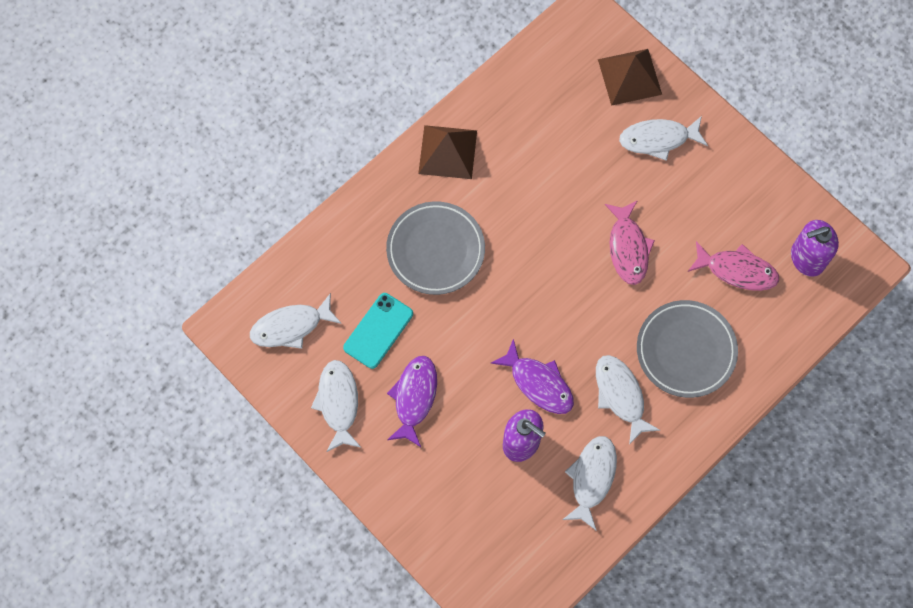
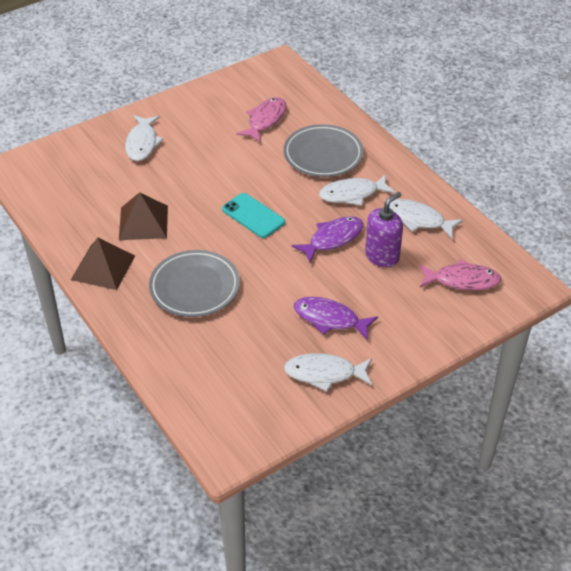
camera: 80 degrees left, 25 degrees down
white fish [250,293,342,349] -> none
turquoise phone [343,293,413,369] -> turquoise phone moved to [222,193,285,238]
brown pyramid [598,49,662,106] -> brown pyramid moved to [119,192,168,240]
pink fish [605,200,655,285] -> pink fish moved to [419,259,502,291]
purple soap dispenser [791,220,839,277] -> none

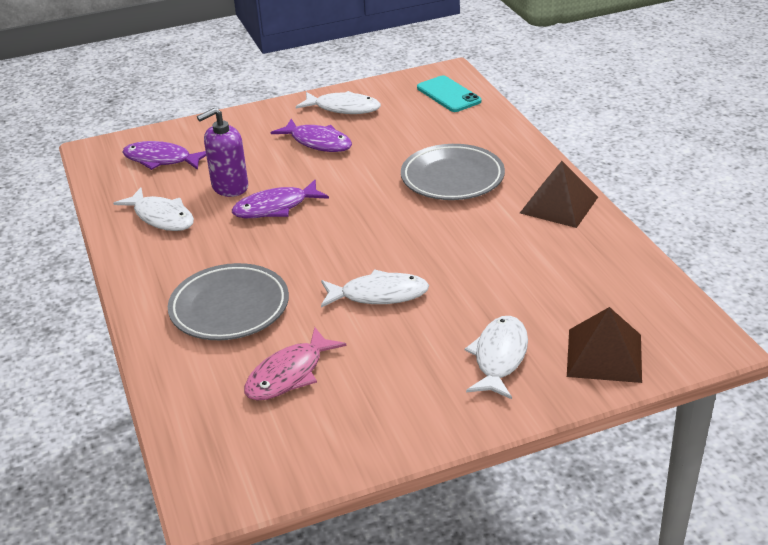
camera: 165 degrees left, 10 degrees down
brown pyramid [119,192,168,240] -> brown pyramid moved to [567,307,642,383]
turquoise phone [222,193,285,238] -> turquoise phone moved to [417,75,481,112]
white fish [319,174,395,206] -> white fish moved to [321,269,429,307]
pink fish [419,259,502,291] -> purple fish [122,141,206,170]

